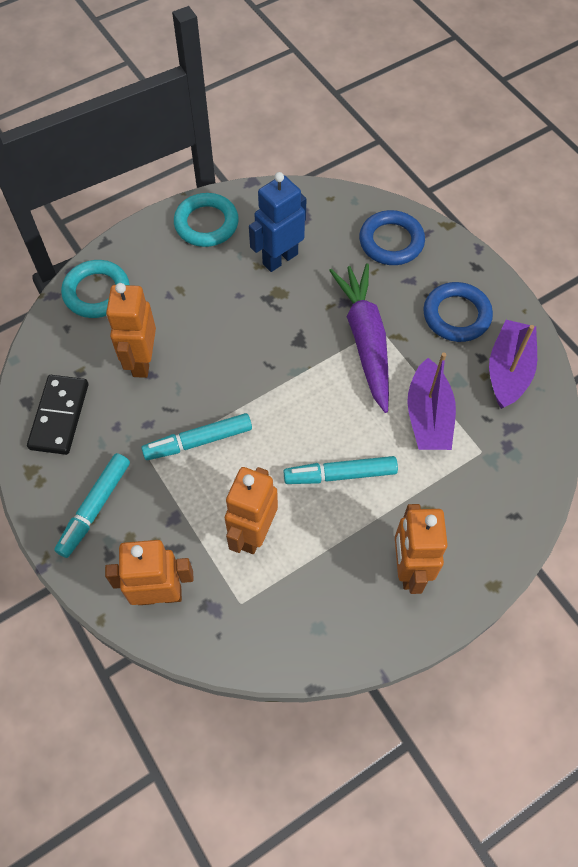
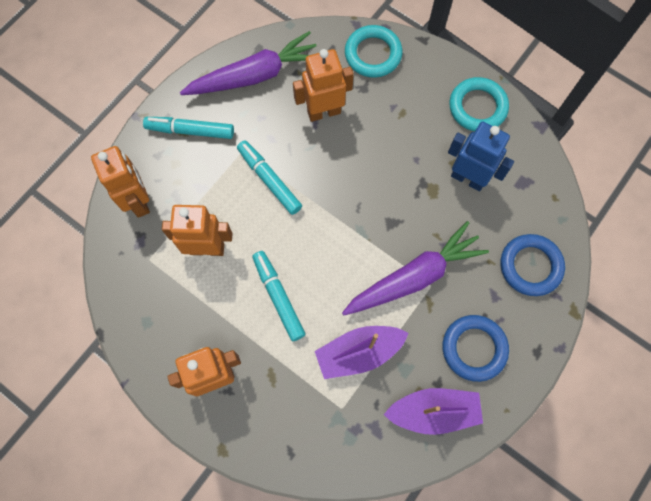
camera: 70 degrees right, 10 degrees up
black domino [27,375,88,455] -> purple carrot [180,31,317,95]

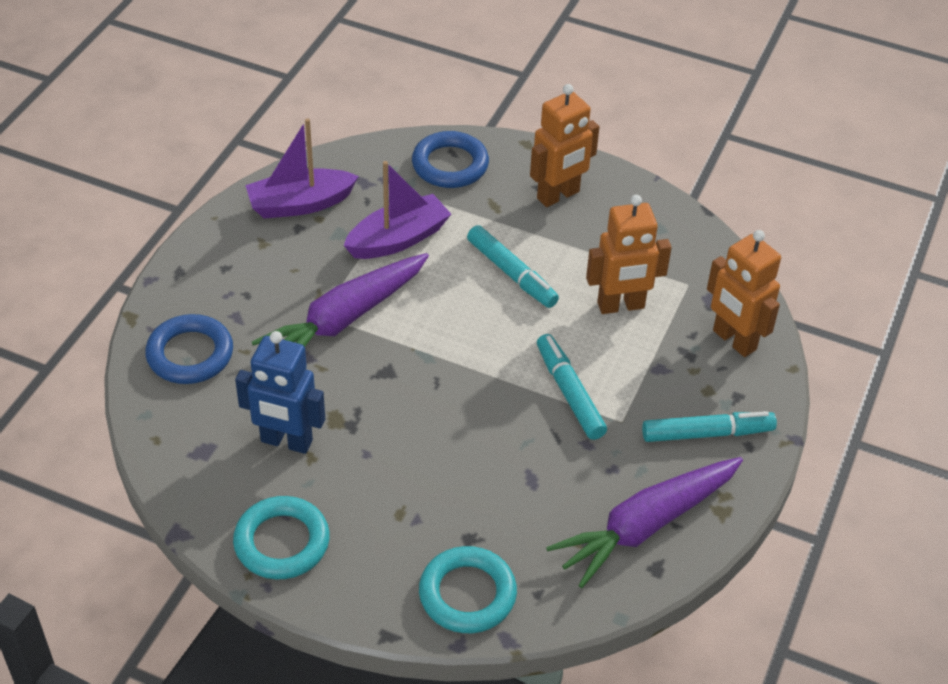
camera: 165 degrees right, 25 degrees down
turquoise marker [237,140,302,215] -> turquoise marker turned 150 degrees counterclockwise [537,334,607,440]
orange robot [293,49,354,122] -> none
blue ring [442,315,509,382] -> blue ring moved to [412,131,489,188]

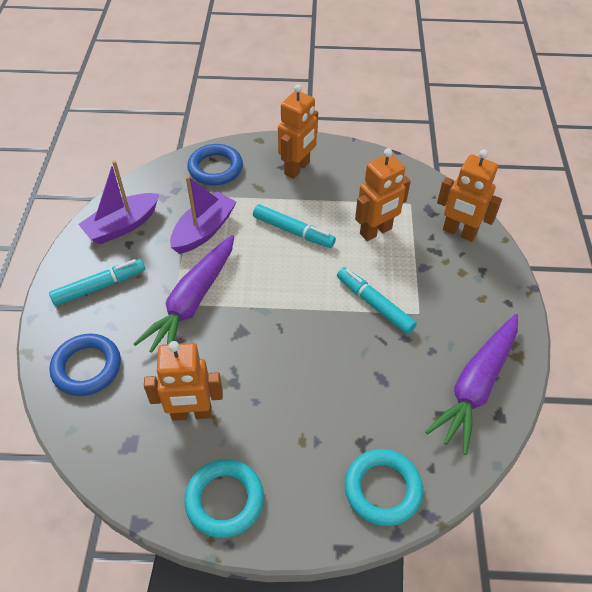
camera: 20 degrees left, 5 degrees up
blue robot [235,331,325,454] -> orange robot [144,341,223,421]
turquoise marker [642,411,777,442] -> turquoise marker moved to [49,259,145,306]

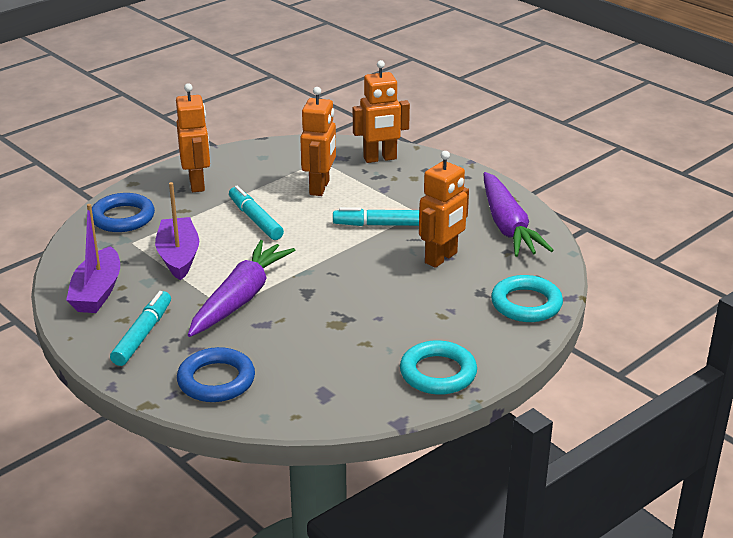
camera: 45 degrees left, 20 degrees down
purple carrot [133,235,234,353] -> purple carrot turned 135 degrees counterclockwise [188,240,295,337]
orange robot [144,341,223,421] -> orange robot moved to [419,151,469,268]
turquoise marker [253,204,336,248] -> turquoise marker turned 105 degrees counterclockwise [229,186,284,240]

